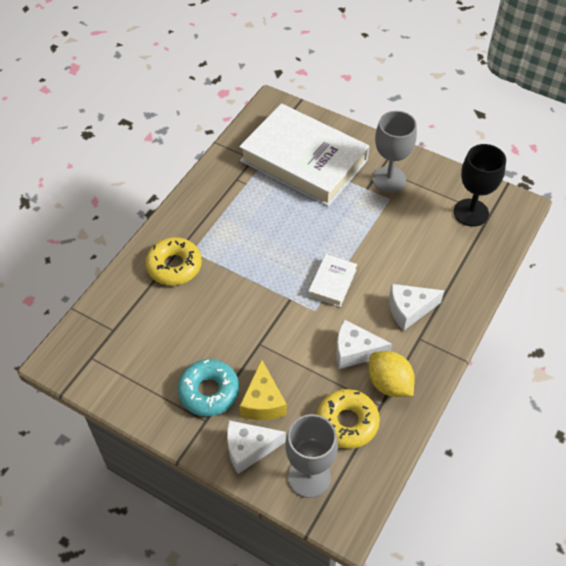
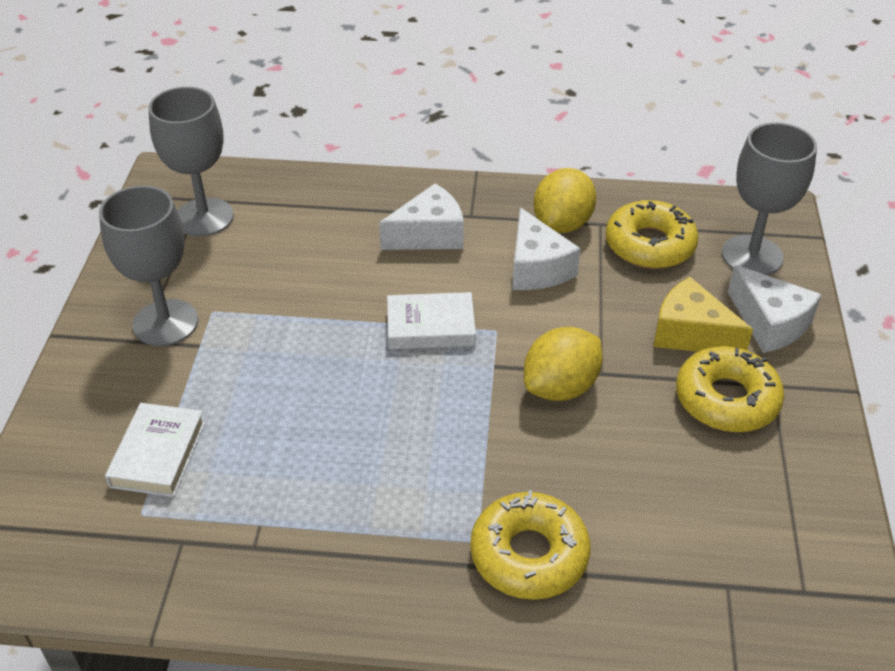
camera: 115 degrees left, 10 degrees down
turquoise donut [178,359,239,417] -> yellow donut [676,346,784,432]
white book [239,103,369,207] -> white book [105,403,205,497], size x0.42
yellow cheese [240,359,287,420] -> yellow cheese turned 120 degrees counterclockwise [653,277,753,352]
white cheese [389,284,444,331] -> white cheese turned 75 degrees counterclockwise [379,183,464,250]
black goblet [454,144,506,227] -> grey goblet [148,87,234,236]
none -> yellow lemon [524,327,603,401]

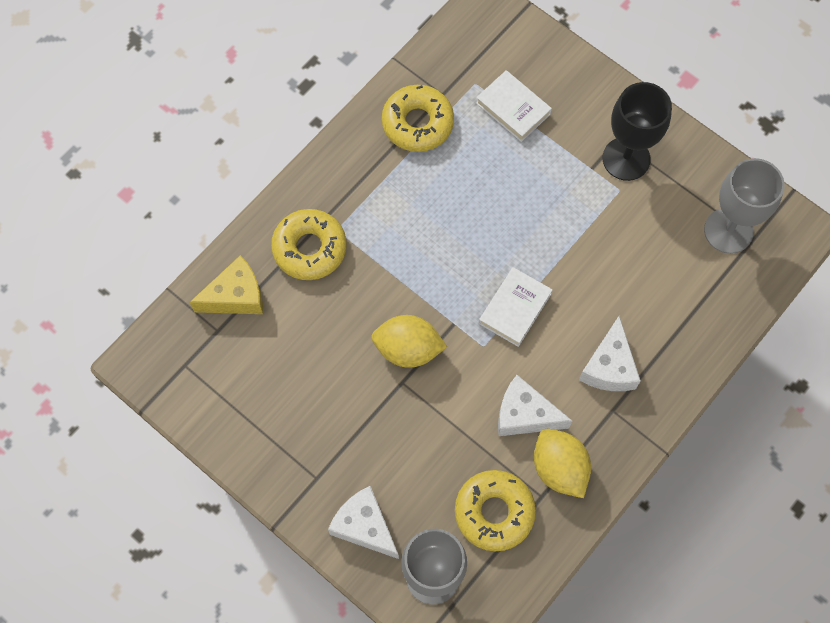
camera: 125 degrees right, 25 degrees up
grey goblet [99,185,198,346] -> black goblet [603,82,672,181]
yellow lemon [524,327,603,401] -> yellow lemon turned 75 degrees counterclockwise [372,315,447,368]
yellow cheese [653,277,753,352] -> yellow cheese moved to [190,255,263,314]
yellow donut [676,346,784,432] -> yellow donut moved to [382,85,454,152]
white cheese [728,265,822,353] -> white cheese turned 45 degrees clockwise [328,486,399,559]

